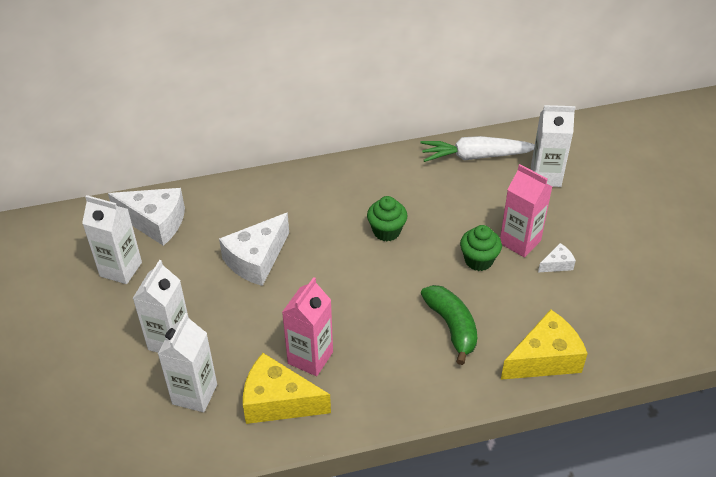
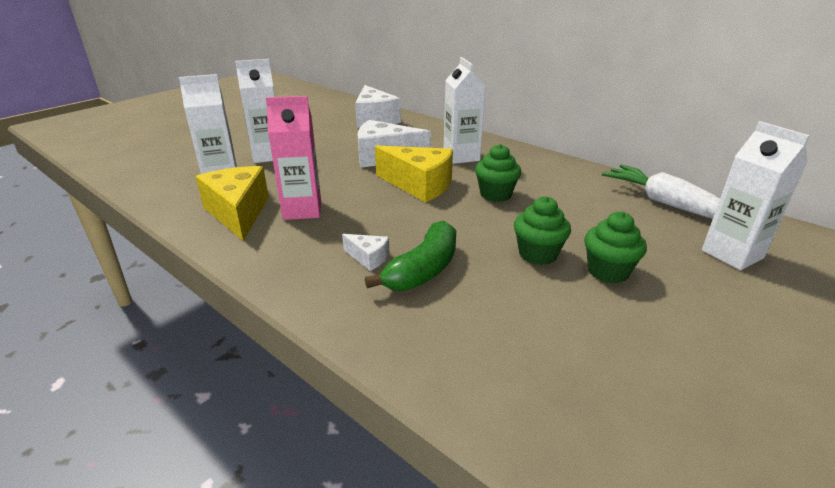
camera: 55 degrees right, 15 degrees down
white carton [82,195,142,284] -> white carton moved to [444,57,486,164]
pink carton [500,164,552,258] -> green cupcake [584,211,647,284]
yellow cheese [501,309,588,380] -> yellow cheese moved to [375,145,453,202]
white cheese [538,243,576,273] -> white cheese moved to [342,234,389,271]

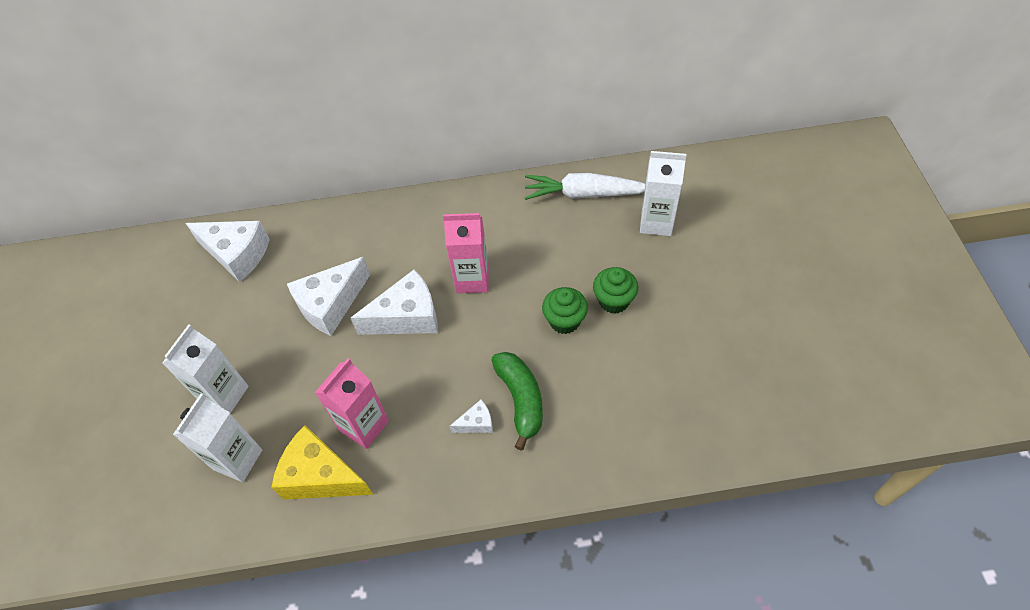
camera: 45 degrees left, 25 degrees up
yellow cheese [375,145,453,202] -> white cheese [350,269,438,335]
white carton [444,57,486,164] -> none
green cupcake [475,144,521,202] -> pink carton [443,213,489,293]

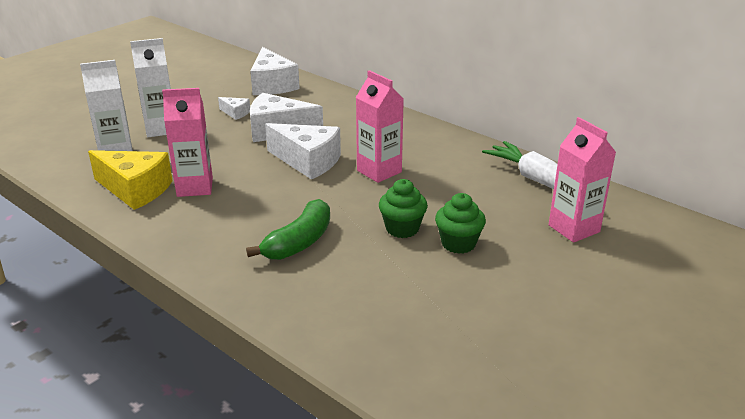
camera: 45 degrees right, 25 degrees down
yellow cheese [271,425,373,500] -> yellow cheese turned 135 degrees clockwise [88,150,173,210]
white cheese [449,400,493,433] -> white cheese moved to [218,97,250,120]
white carton [640,151,687,236] -> pink carton [549,117,616,243]

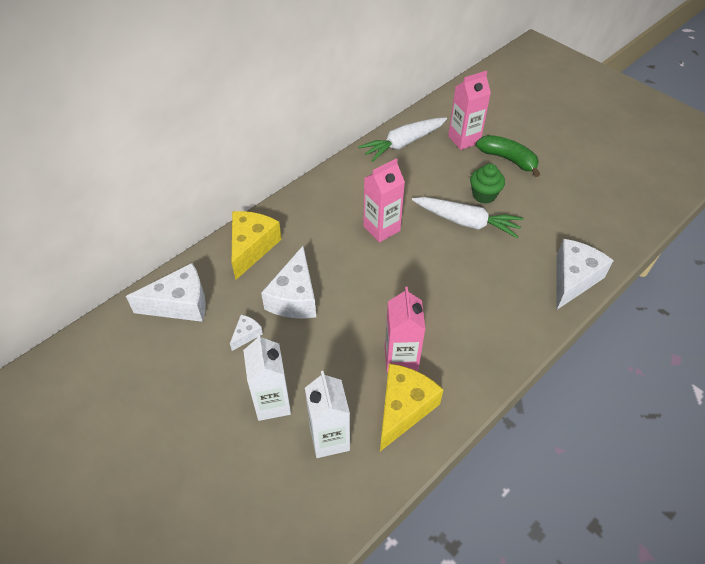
camera: 85 degrees left, 20 degrees up
green banana [246,199,330,260] -> green banana moved to [476,135,540,177]
white cheese [265,123,341,180] -> white cheese moved to [556,239,614,310]
green cupcake [379,179,428,238] -> white carrot [412,197,523,238]
none -> yellow cheese [232,211,282,280]

